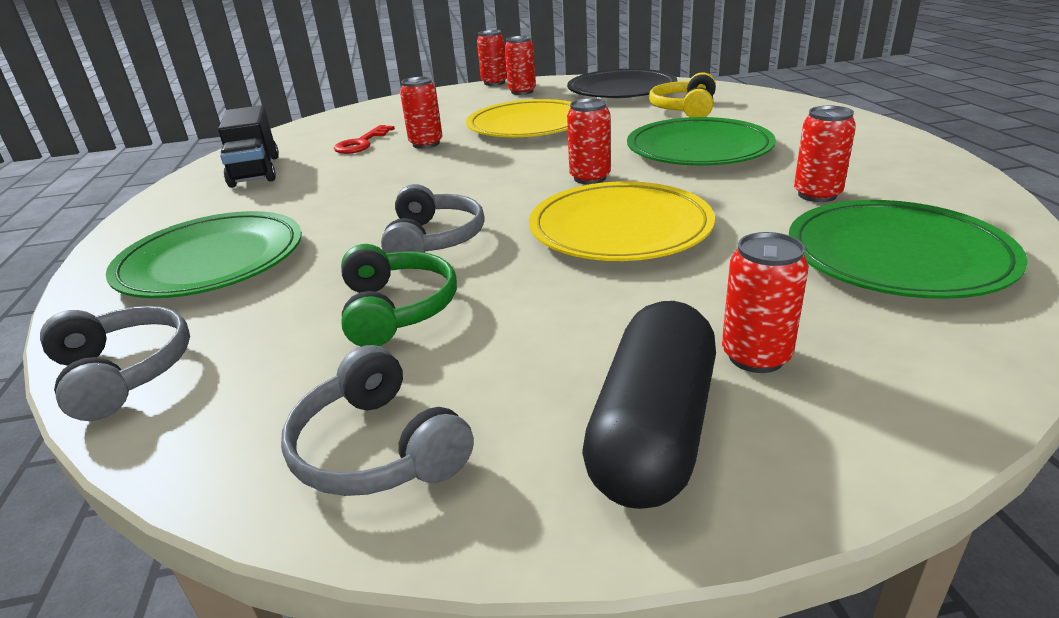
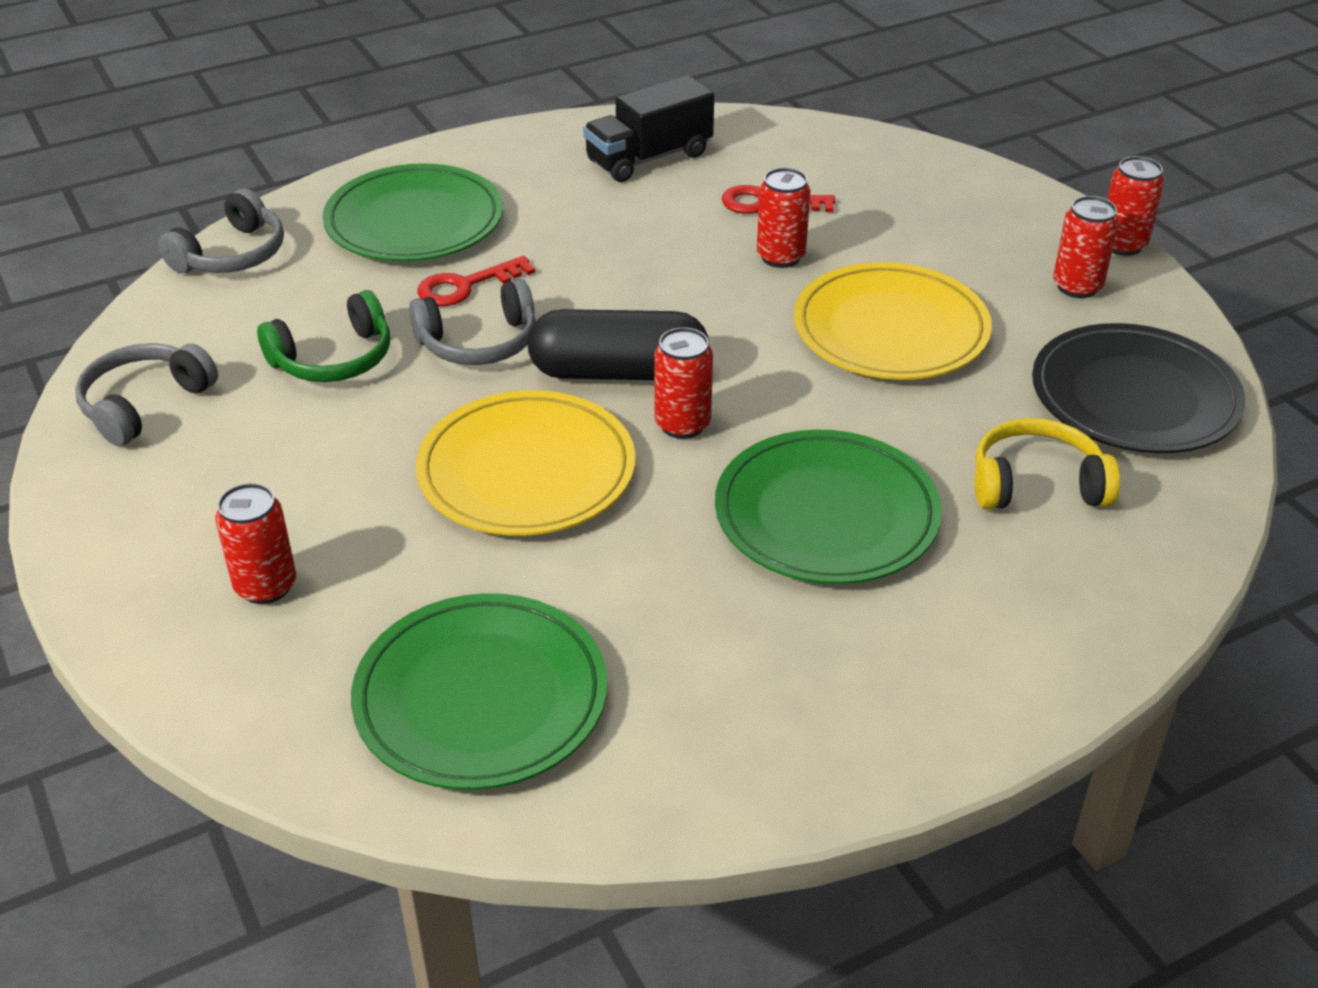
camera: 70 degrees right, 10 degrees up
black capsule [582,301,716,509] -> black capsule moved to [527,309,709,380]
red can [794,106,856,202] -> none
none -> red key [417,256,535,306]

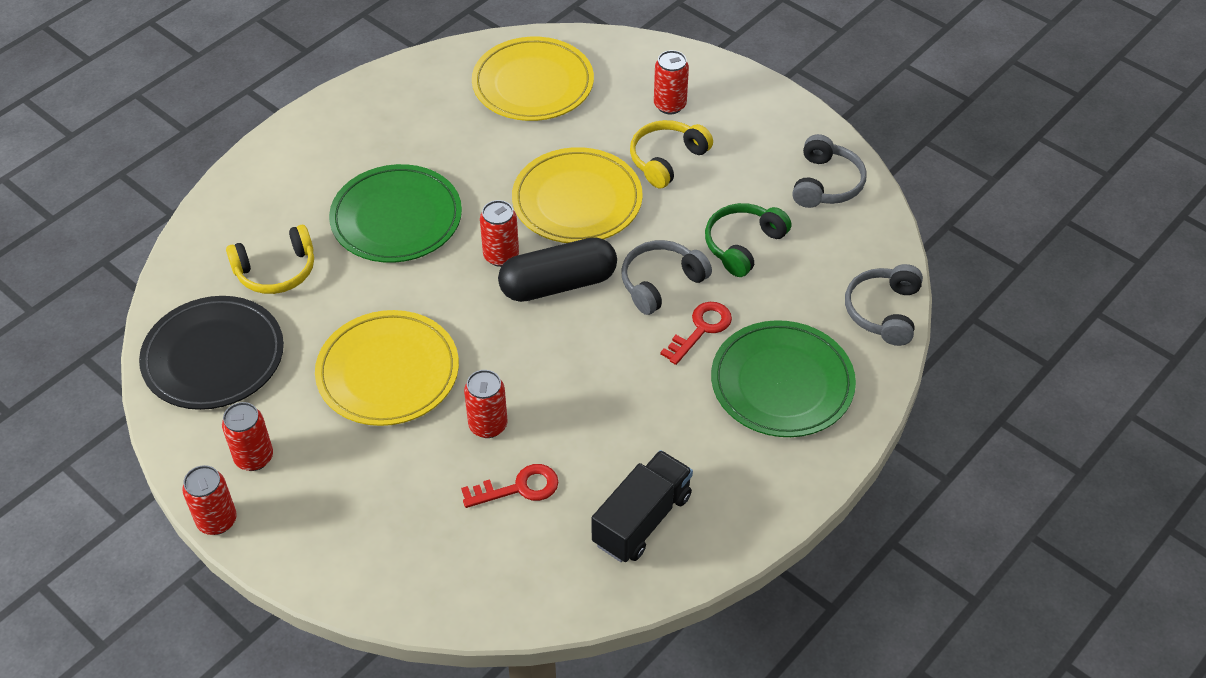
camera: 160 degrees right, 10 degrees up
green plate [351,593,608,790] -> yellow plate [472,37,594,121]
none -> yellow headphones [630,120,713,188]

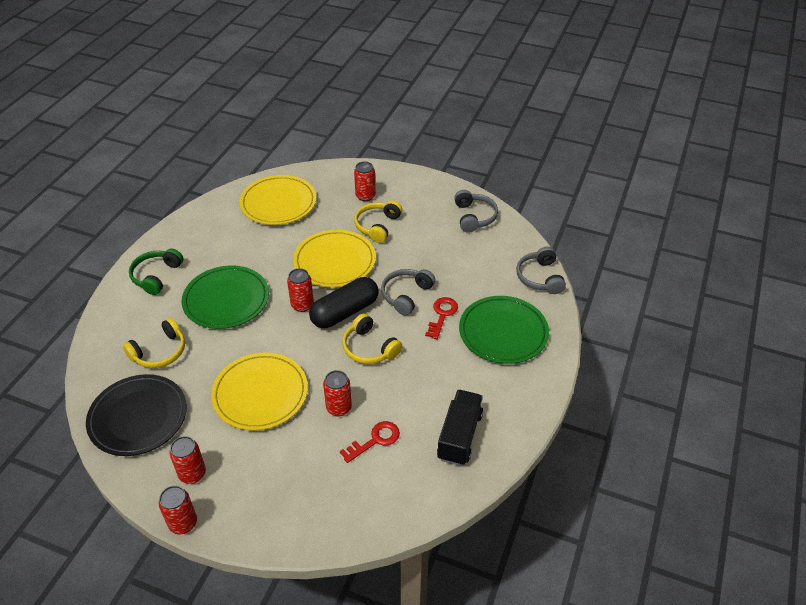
camera: 20 degrees left, 5 degrees down
green headphones [705,203,792,277] -> green headphones moved to [129,248,183,295]
none -> yellow headphones [342,313,402,364]

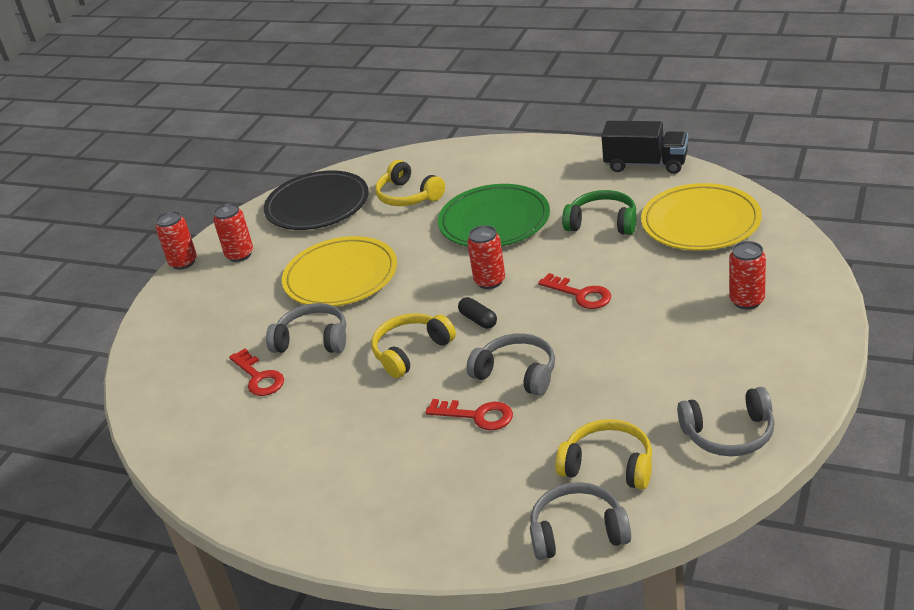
camera: 95 degrees right, 10 degrees down
green headphones [129,248,183,295] -> green headphones moved to [562,190,636,235]
yellow plate [293,230,376,288] -> red key [538,273,611,309]
black capsule [309,277,379,328] -> black capsule [458,297,497,329], size x0.45
red can [323,370,352,416] -> grey headphones [266,303,346,353]
yellow headphones [354,201,402,243] -> yellow headphones moved to [555,419,652,490]
black truck [437,390,483,466] -> black truck moved to [601,121,688,174]
green plate [459,296,549,364] -> none

